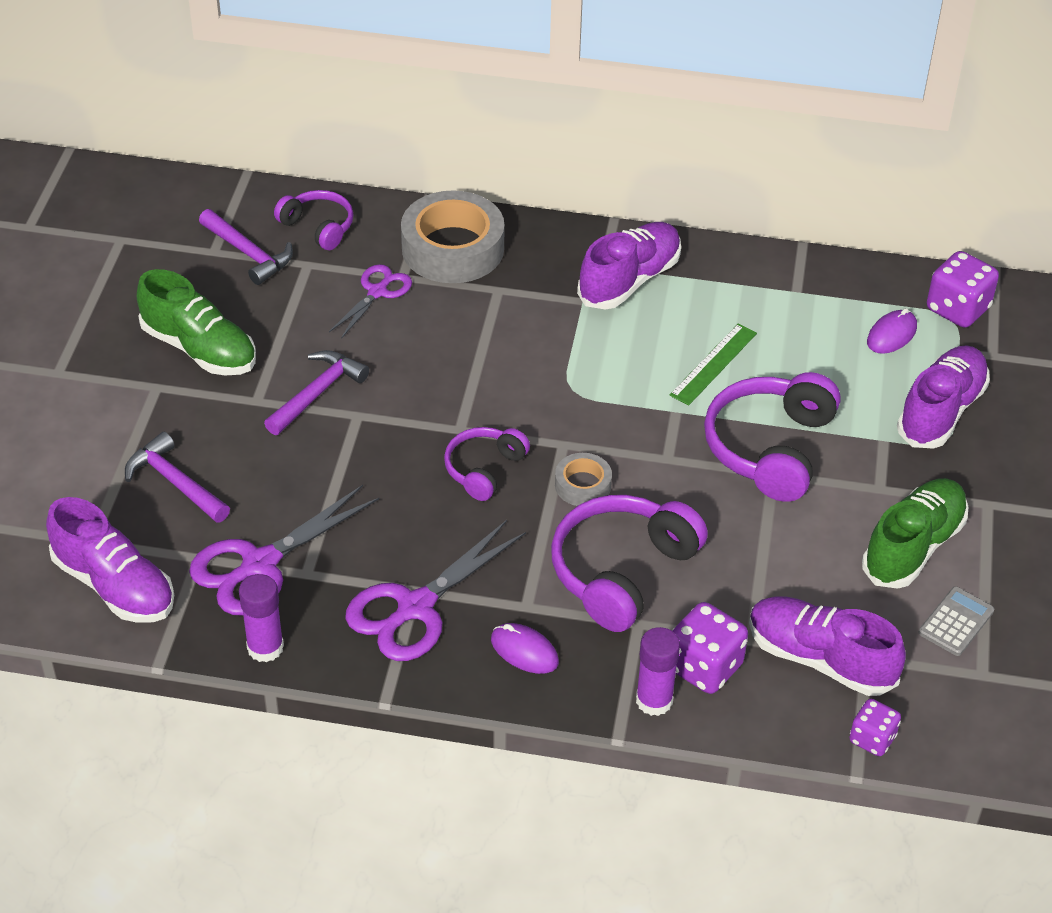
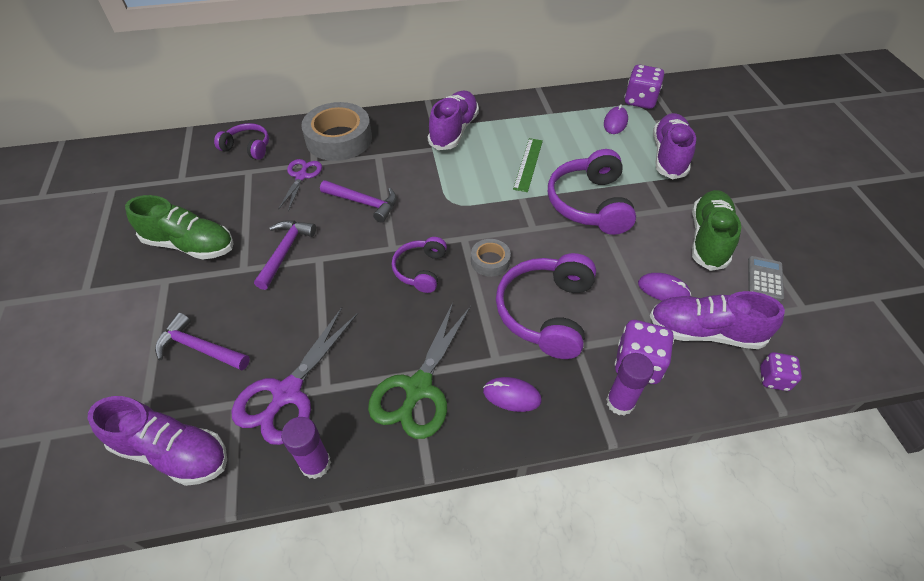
camera: 20 degrees left, 5 degrees up
purple hammer [199,209,293,285] -> purple hammer moved to [320,180,397,223]
purple scissors [345,520,526,661] -> green scissors [368,302,471,439]
none -> purple mouse [638,273,691,301]

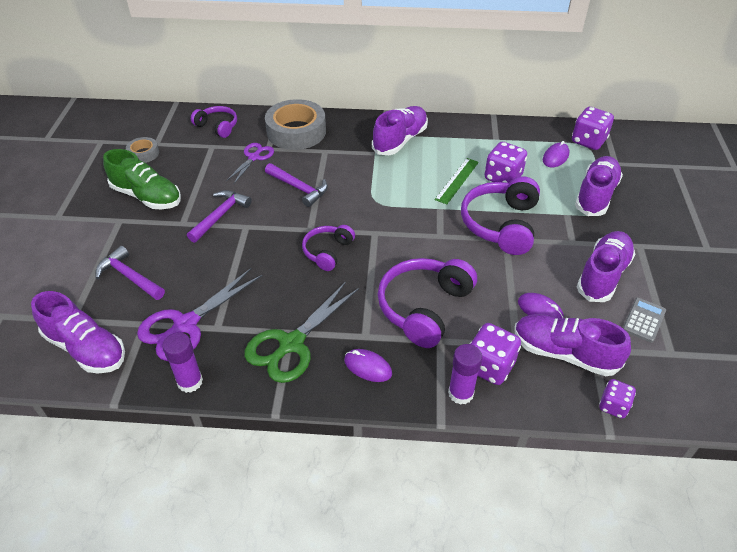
camera: 15 degrees right, 5 degrees down
grey tape [471,239,511,277] -> grey tape moved to [126,137,159,163]
green shoe [692,190,741,271] -> purple shoe [577,231,635,302]
none -> purple dice [485,142,527,183]

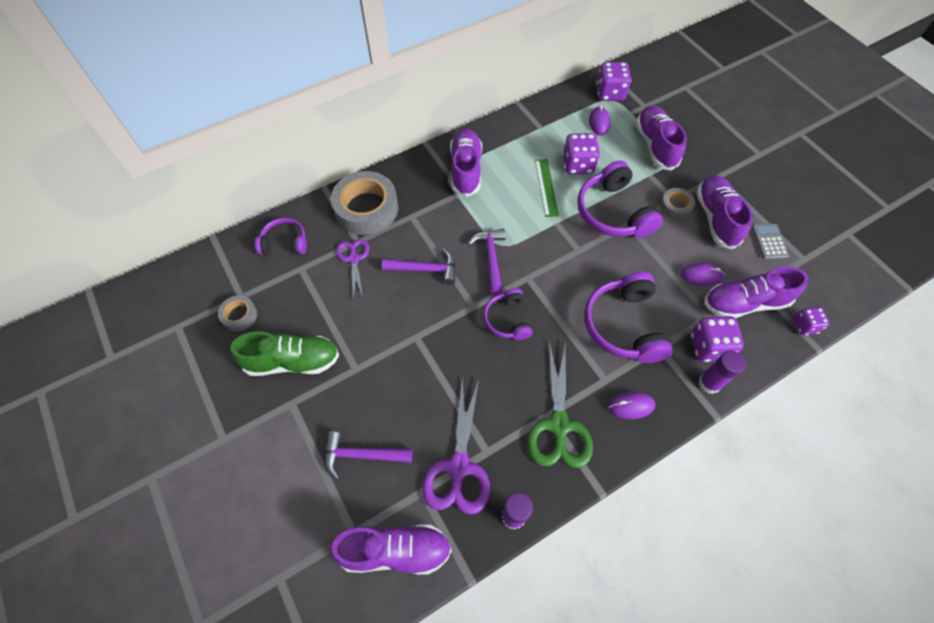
camera: 35 degrees left, 15 degrees up
purple hammer [187,190,252,243] -> purple hammer moved to [468,229,506,296]
none -> grey tape [660,188,695,219]

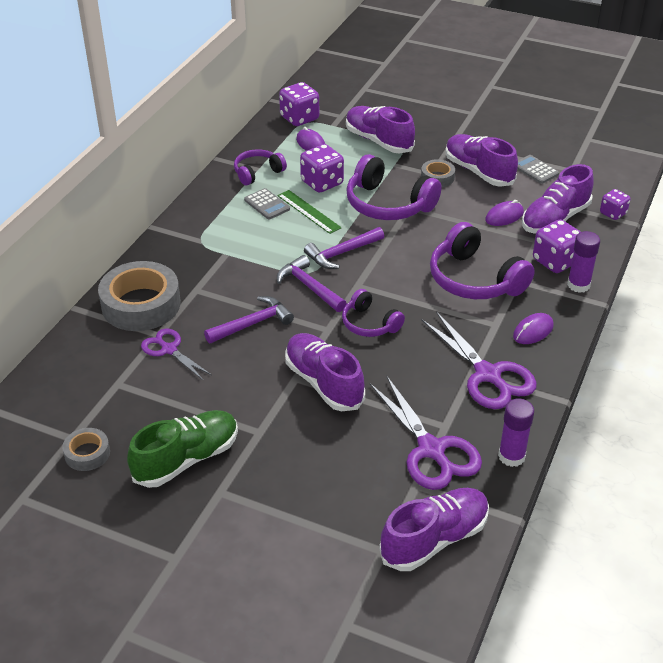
camera: 35 degrees left, 20 degrees down
purple headphones [255,218,307,255] -> purple headphones moved to [234,149,287,186]
purple hammer [325,431,413,480] -> purple hammer moved to [304,227,384,269]
purple shoe [450,129,482,197] -> purple shoe moved to [285,333,365,411]
green scissors [527,340,593,468] -> purple scissors [421,311,537,409]
none -> grey calculator [244,188,290,219]

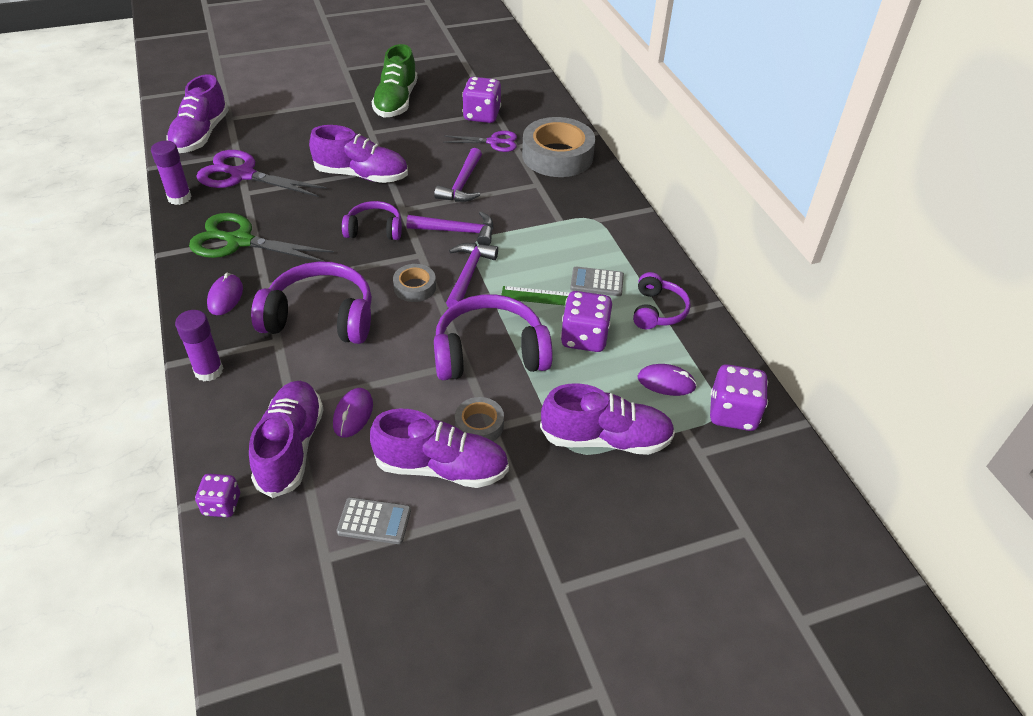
camera: 135 degrees right, 5 degrees up
grey tape [62,428,110,471] -> grey tape moved to [393,264,436,302]
purple scissors [421,311,537,409] -> green scissors [189,213,334,262]
purple dice [533,219,581,273] -> purple dice moved to [462,77,501,123]

